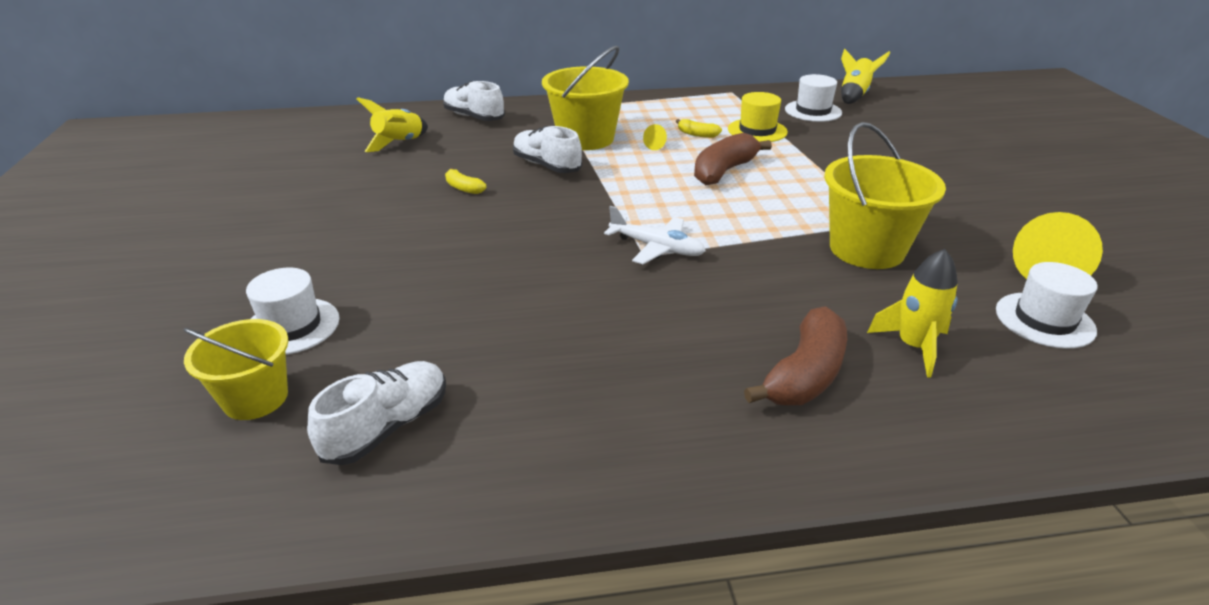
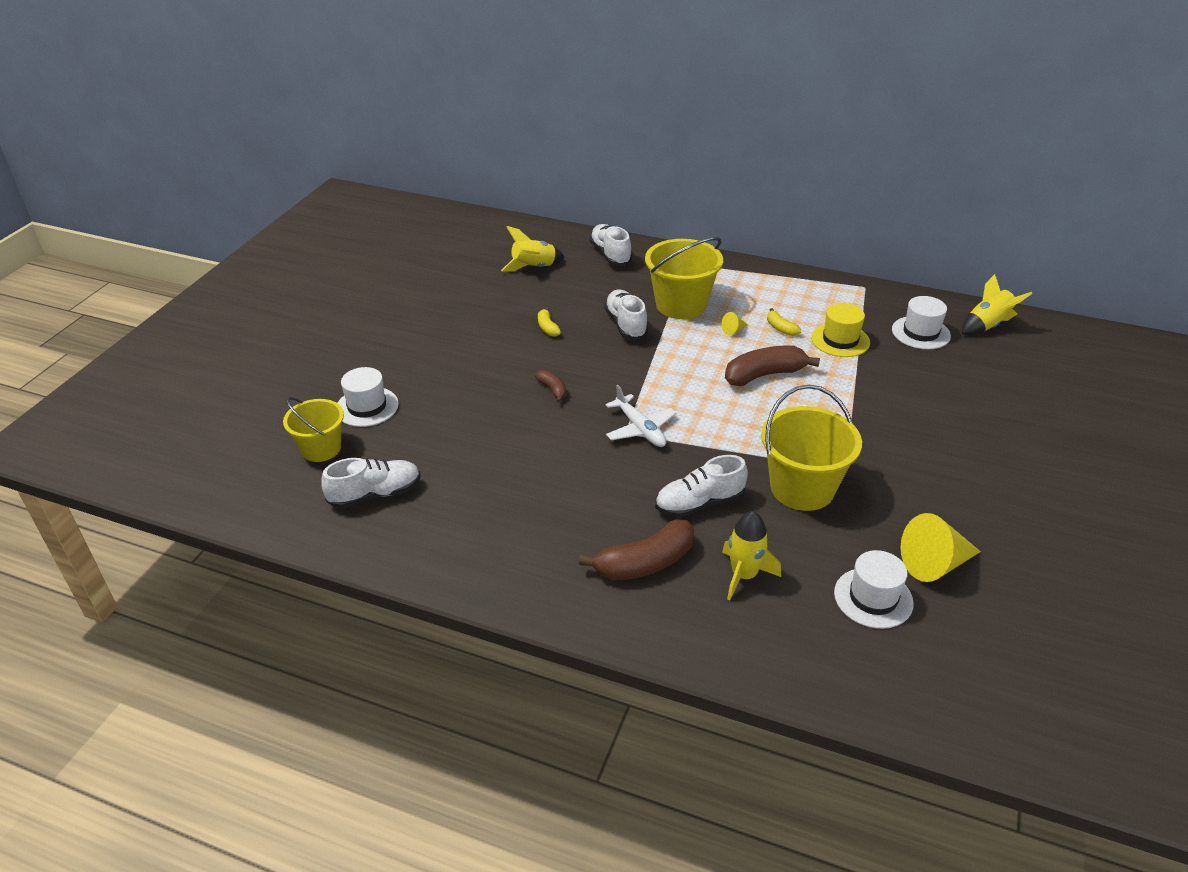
camera: 30 degrees right, 5 degrees up
none -> brown banana [535,370,566,403]
none -> white shoe [655,455,748,518]

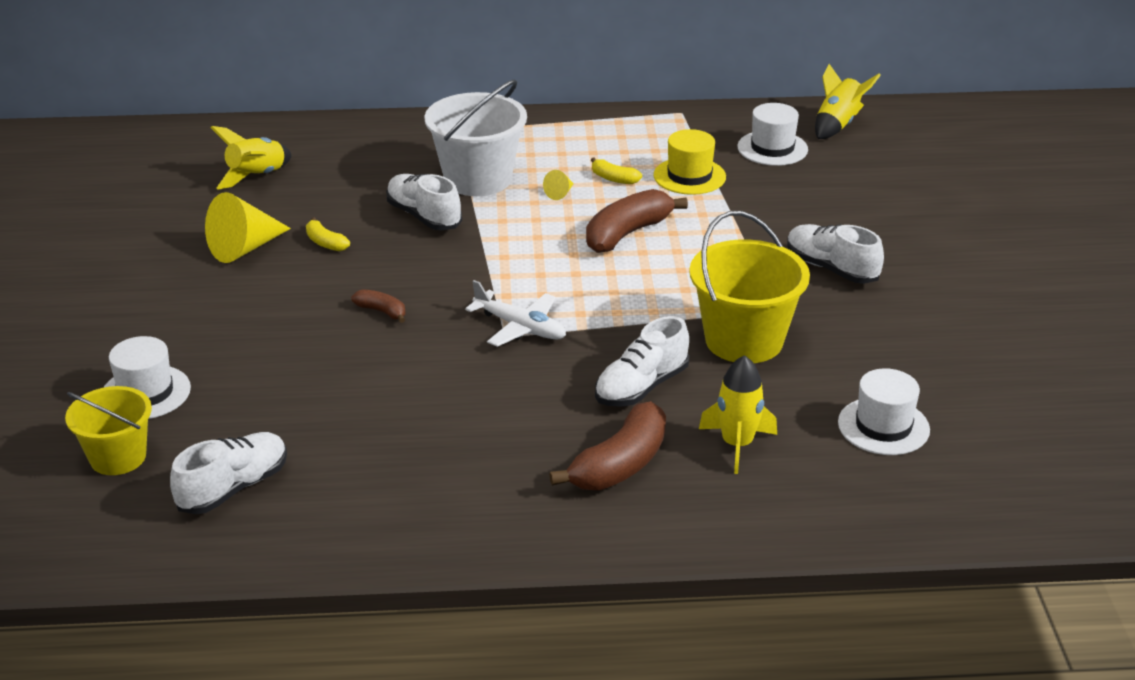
camera: 25 degrees left, 5 degrees down
white shoe [589,224,632,266] -> white shoe moved to [787,224,884,284]
yellow bucket [645,237,723,319] -> white bucket [424,80,527,196]
yellow cone [901,513,981,582] -> yellow cone moved to [205,192,291,263]

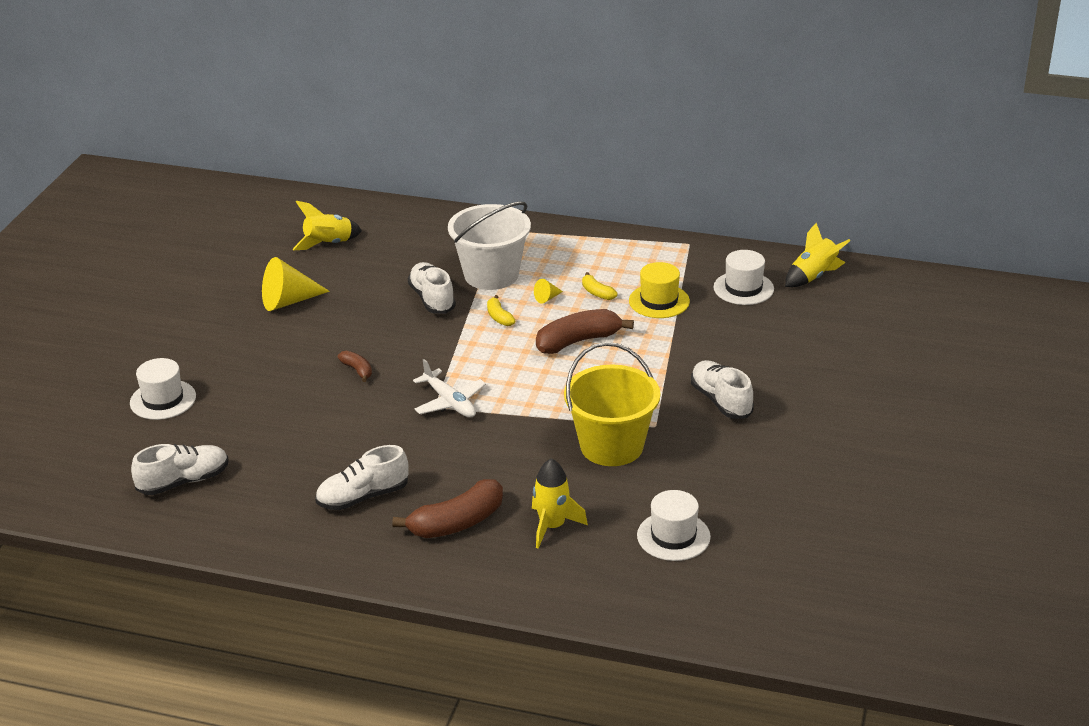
camera: 20 degrees right, 0 degrees up
yellow bucket [65,386,152,475] -> none
yellow banana [306,217,350,251] -> yellow banana moved to [487,295,516,326]
white shoe [595,316,689,407] -> white shoe moved to [315,445,408,510]

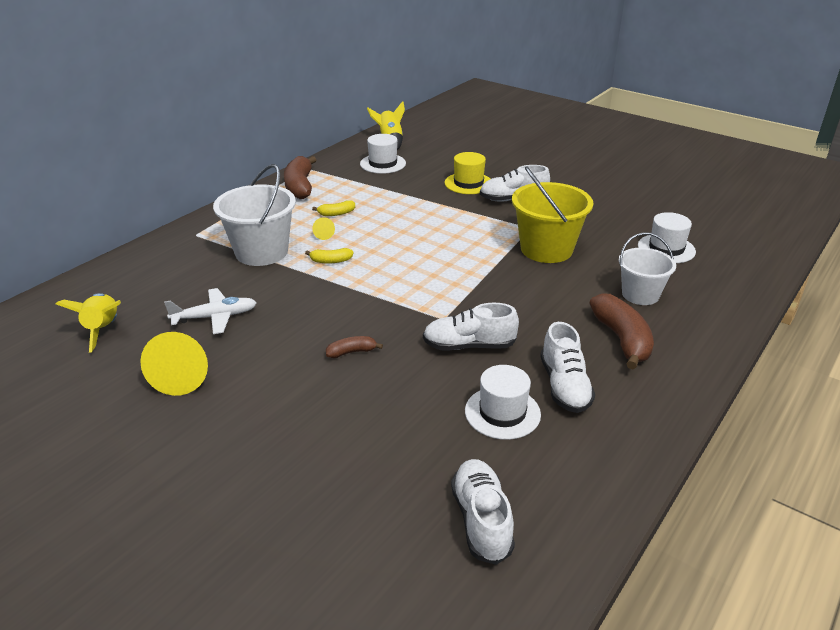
camera: 70 degrees left, 0 degrees up
white hat [130,358,196,420] -> white hat moved to [465,365,541,440]
white shoe [408,262,456,314] -> white shoe moved to [423,303,519,350]
white plane [413,359,486,418] -> white plane moved to [164,288,257,334]
yellow rocket [532,459,588,549] -> white bucket [619,232,676,305]
brown banana [536,309,634,354] -> brown banana moved to [284,156,316,199]
yellow hat [629,262,690,318] -> yellow hat moved to [445,152,490,194]

